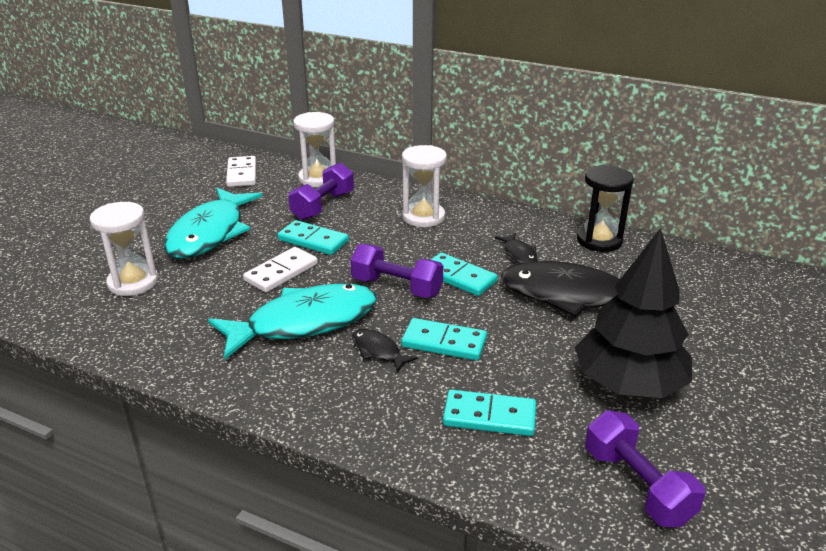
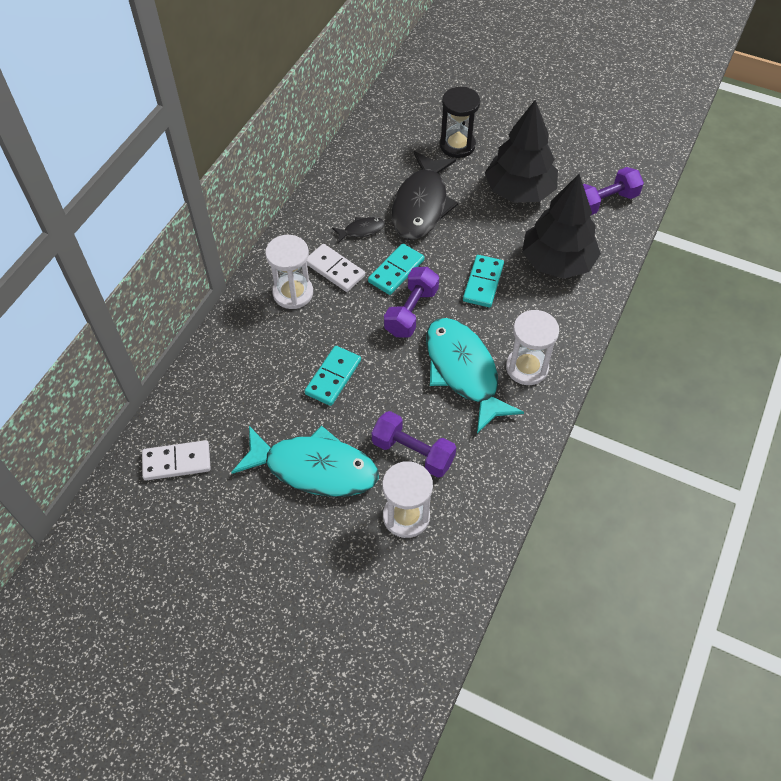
camera: 90 degrees left, 25 degrees up
white domino [243,247,318,293] -> white domino moved to [307,244,365,292]
purple dumbbell [288,162,354,220] -> purple dumbbell moved to [372,411,456,478]
white hourglass [293,112,336,187] -> white hourglass moved to [506,310,559,385]
black fish [352,329,418,373] -> none
turquoise domino [443,389,536,436] -> black tree [522,174,601,279]
black hourglass [577,165,634,252] -> black hourglass moved to [440,87,480,158]

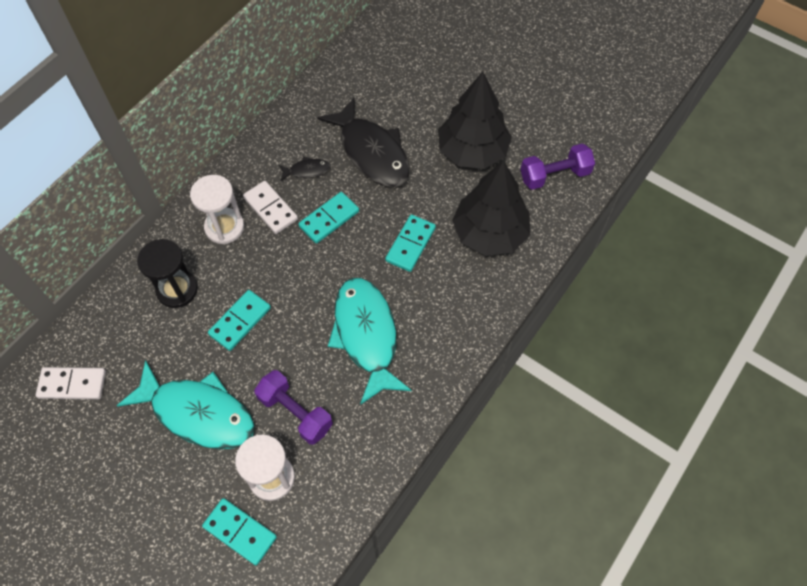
camera: 10 degrees right, 5 degrees up
purple dumbbell [384,267,439,338] -> none
black fish [392,151,458,240] -> black fish turned 60 degrees counterclockwise [317,98,410,187]
black hourglass [440,87,480,158] -> black hourglass moved to [137,239,198,308]
white hourglass [506,310,559,385] -> none
none -> turquoise domino [202,498,277,566]

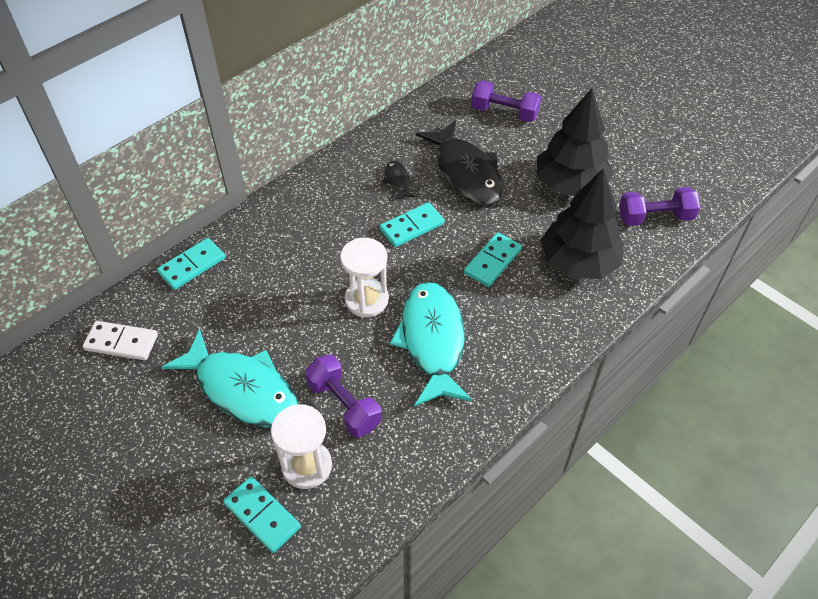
camera: 10 degrees right, 10 degrees down
black hourglass [137,239,198,308] -> none
white hourglass [190,175,244,244] -> white hourglass moved to [340,238,389,317]
turquoise domino [208,290,271,351] -> turquoise domino moved to [157,238,225,290]
white domino [243,181,298,234] -> none
black fish [279,157,331,181] -> black fish turned 105 degrees counterclockwise [382,161,415,200]
none -> purple dumbbell [471,80,541,122]

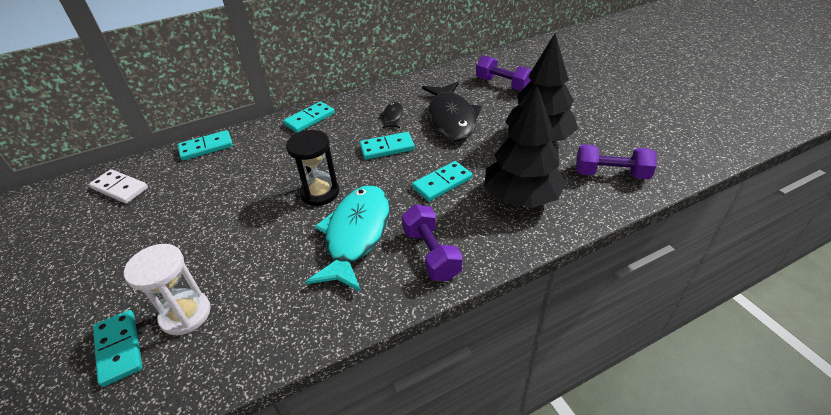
camera: 20 degrees right, 10 degrees down
turquoise fish [161,329,298,427] -> none
purple dumbbell [305,355,382,438] -> purple dumbbell moved to [402,205,463,281]
white hourglass [340,238,389,317] -> black hourglass [286,130,339,206]
none -> turquoise domino [283,102,335,133]

